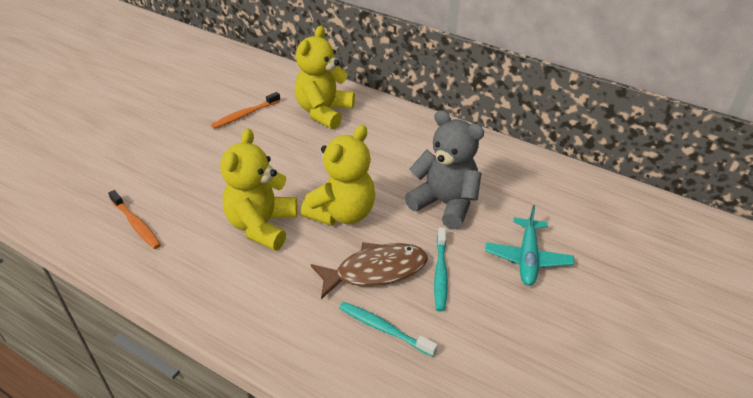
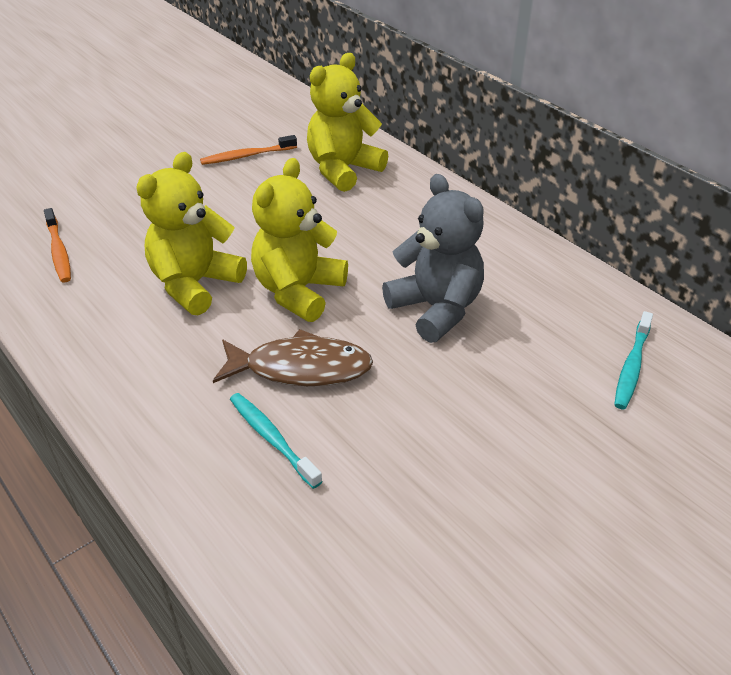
camera: 20 degrees right, 0 degrees up
yellow teddy bear [301,125,375,225] -> yellow teddy bear turned 150 degrees clockwise [251,158,348,322]
turquoise toothbrush [434,227,448,312] -> turquoise toothbrush moved to [614,311,653,409]
turquoise plane [485,205,574,286] -> none

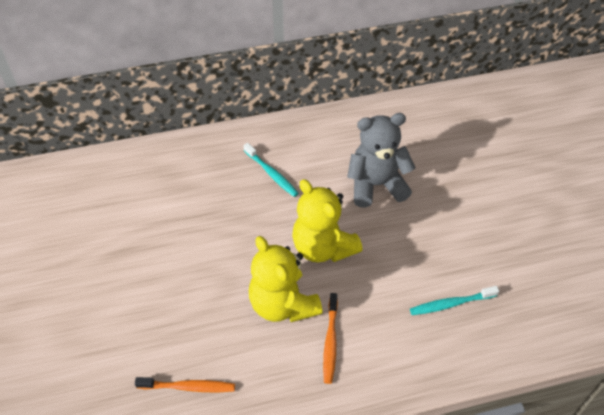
camera: 65 degrees left, 10 degrees up
orange toothbrush [200,135,297,165] -> orange toothbrush moved to [323,293,338,384]
brown fish [213,329,373,386] -> none
yellow teddy bear [307,53,388,192] -> none
turquoise toothbrush [614,311,653,409] -> turquoise toothbrush moved to [243,143,299,197]

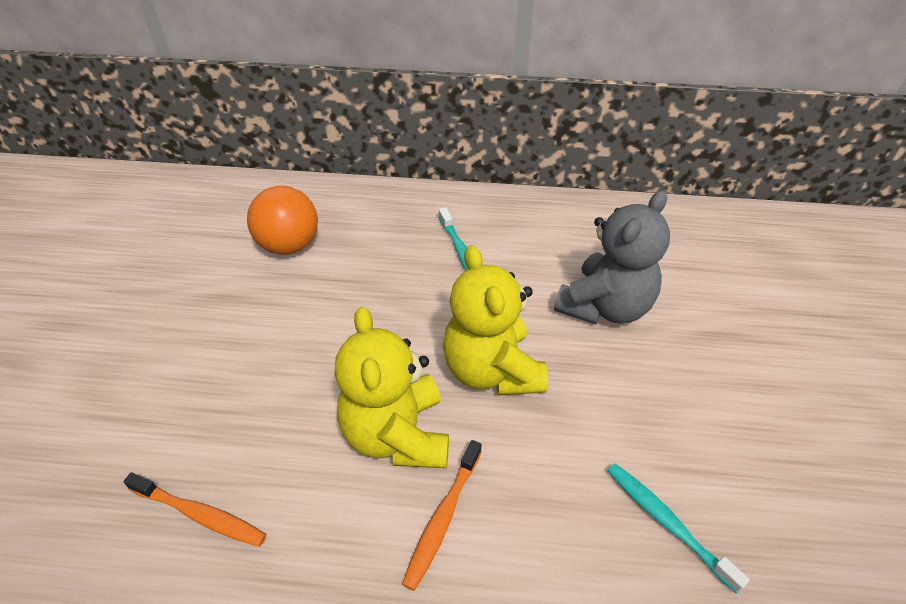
camera: 20 degrees right, 5 degrees down
grey teddy bear [347,113,415,208] -> grey teddy bear turned 120 degrees clockwise [554,190,670,324]
turquoise toothbrush [410,286,499,315] -> turquoise toothbrush turned 45 degrees clockwise [607,463,750,593]
none -> orange ball [247,186,318,255]

